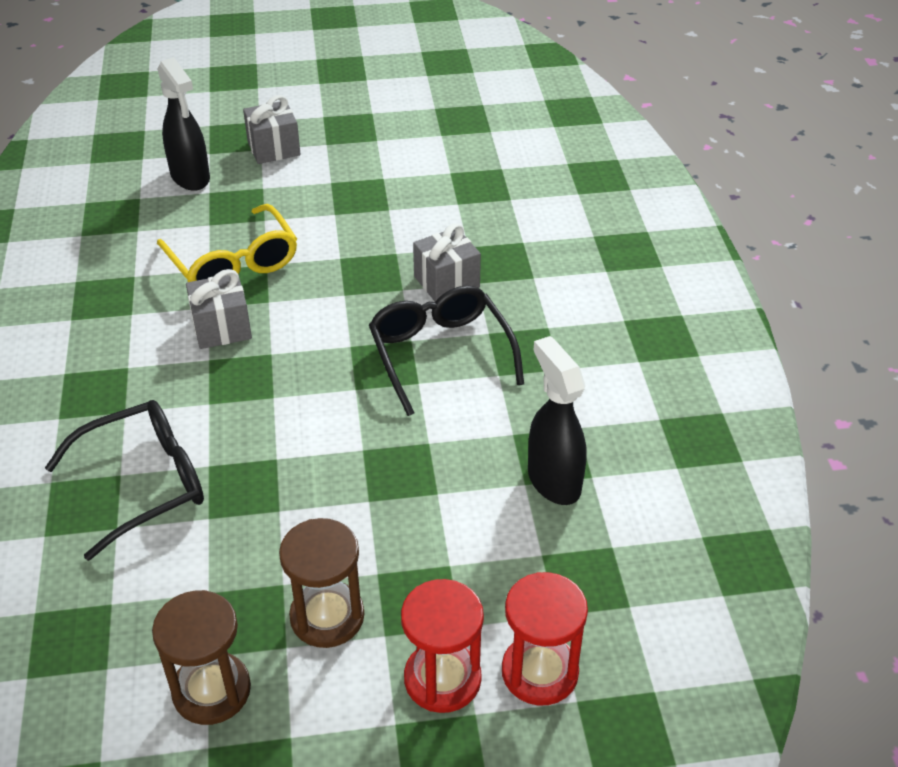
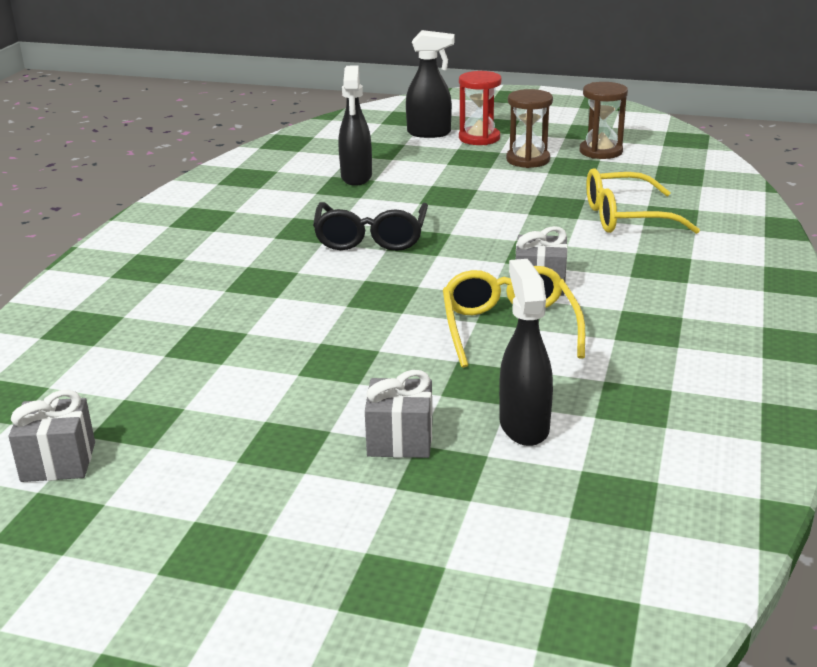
camera: 155 degrees left, 15 degrees down
black glasses [45,400,204,561] -> yellow glasses [586,168,700,234]
grey gift [413,223,481,302] -> grey gift moved to [9,390,95,482]
red hourglass [502,572,588,705] -> black spray bottle [406,30,455,138]

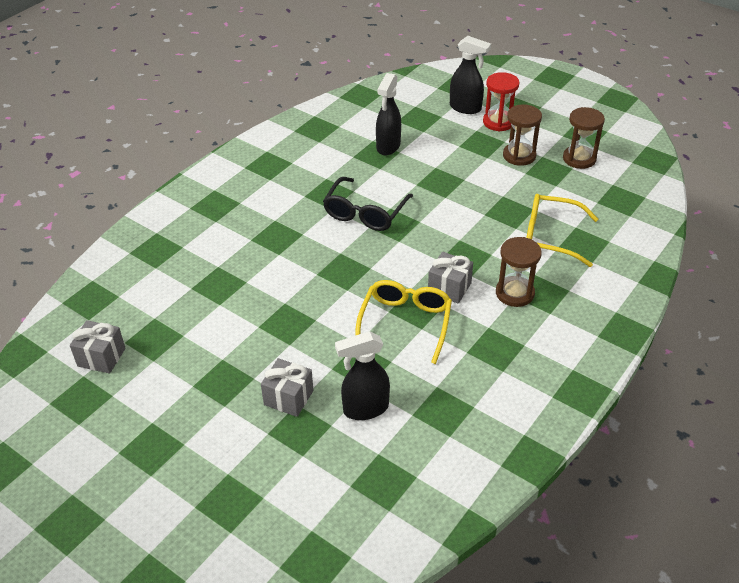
camera: 20 degrees right, 15 degrees up
black spray bottle [499,259,553,446] -> black spray bottle turned 120 degrees counterclockwise [335,331,390,420]
none -> brown hourglass [496,237,542,307]

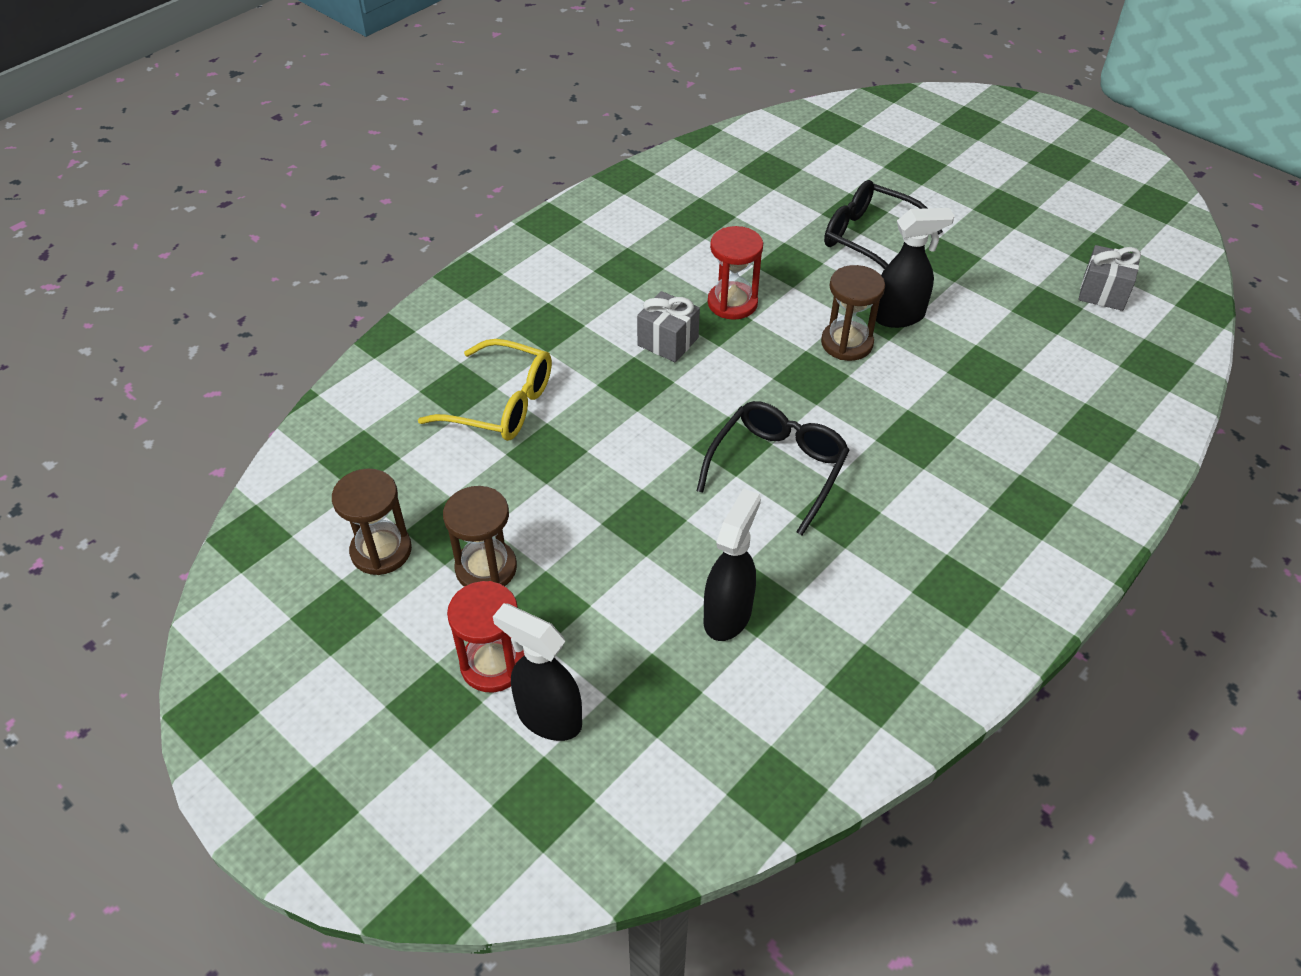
camera: 175 degrees left, 5 degrees up
grey gift [261,358,314,417] -> black glasses [824,180,943,269]
black spray bottle [335,331,390,420] -> black spray bottle moved to [876,208,954,328]
yellow glasses [355,280,452,364] -> red hourglass [708,226,763,320]
brown hourglass [496,237,542,307] -> brown hourglass moved to [821,265,885,361]

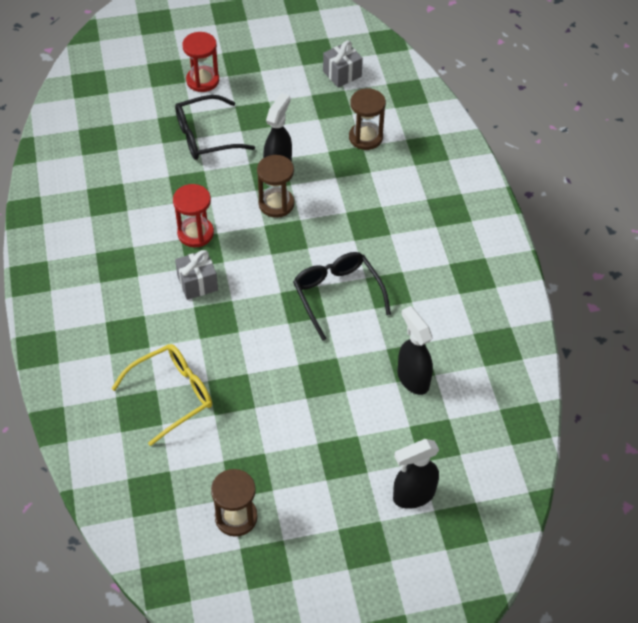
camera: 55 degrees left, 5 degrees up
brown hourglass [443,486,517,587] -> brown hourglass moved to [349,89,386,150]
red hourglass [447,581,525,692] -> red hourglass moved to [182,32,219,92]

